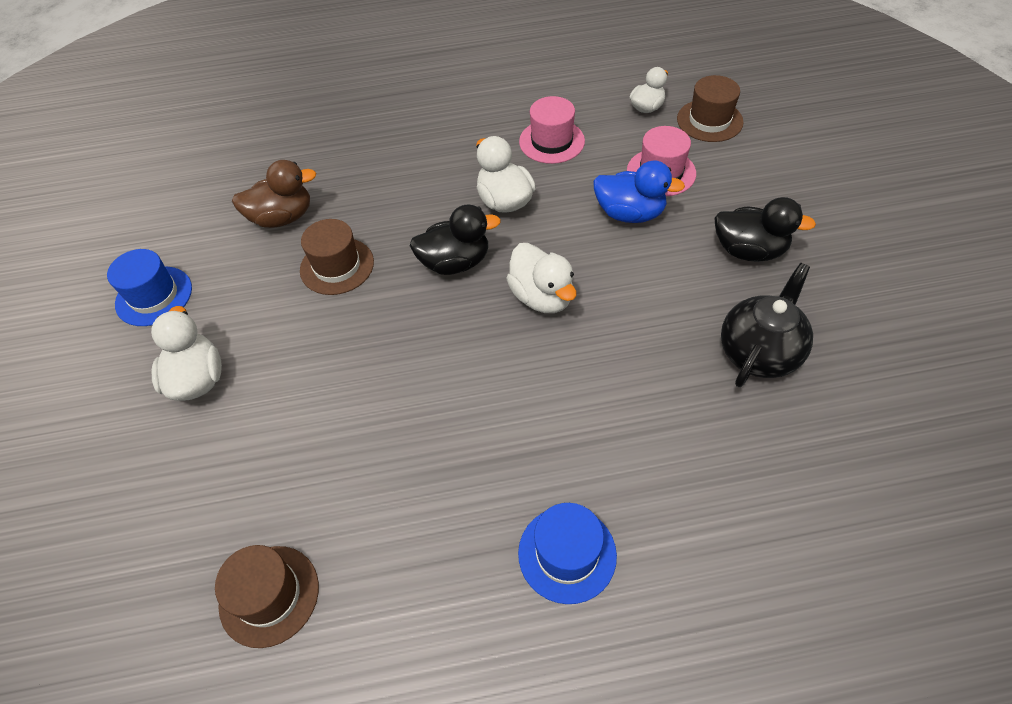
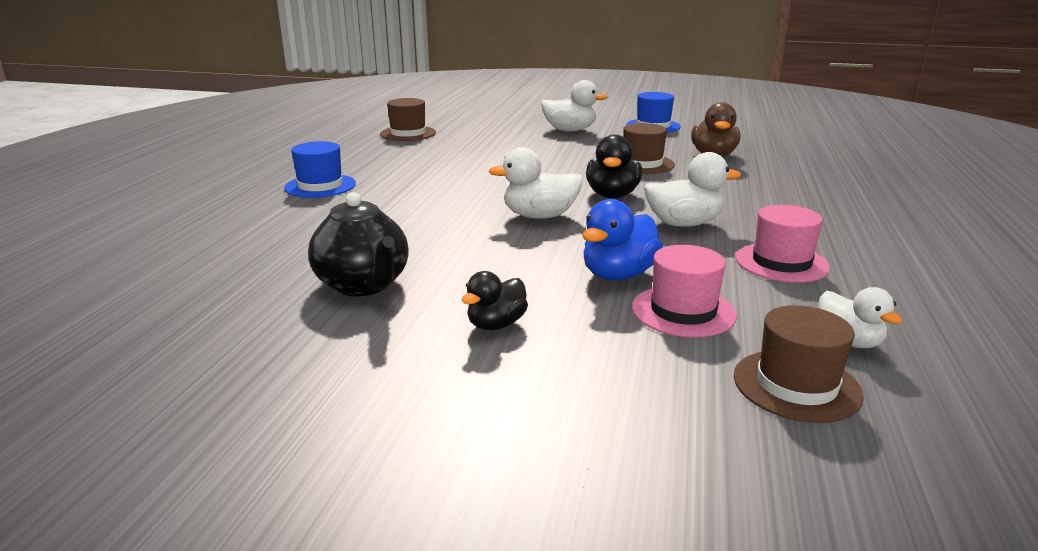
camera: 110 degrees right, 30 degrees down
black duck [714,197,816,262] -> black duck [462,271,528,330], size x0.66

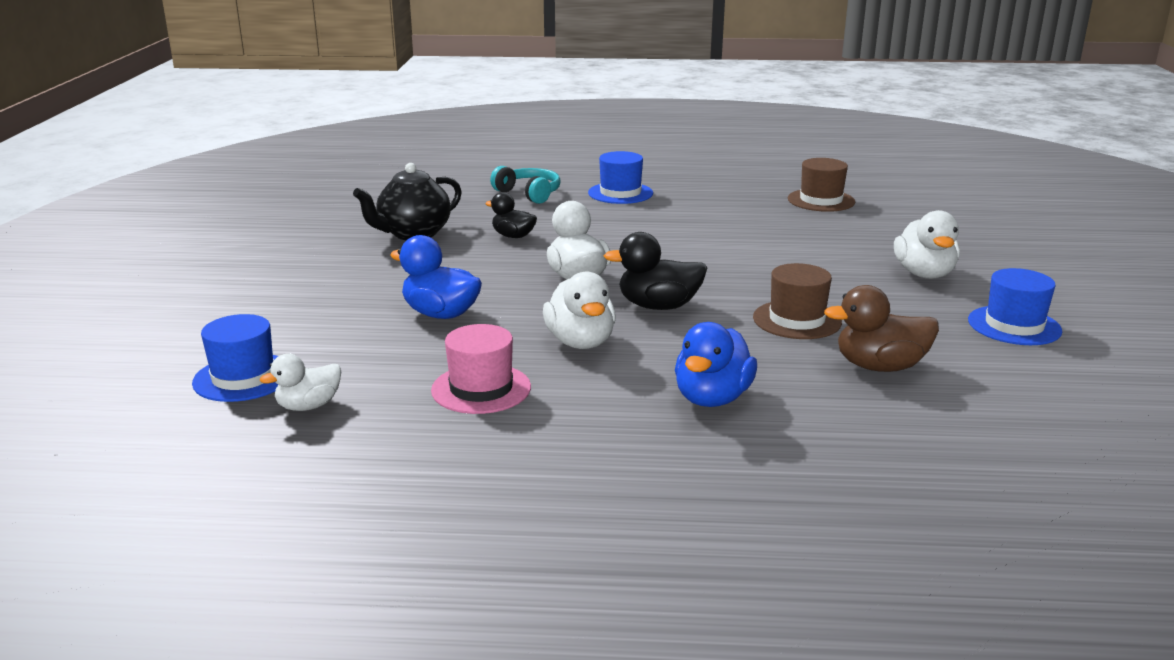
camera: 80 degrees right, 0 degrees up
black duck [462,271,528,330] -> black duck moved to [485,192,537,238]
pink hat [632,245,737,337] -> none
brown hat [734,305,864,423] -> blue hat [192,314,278,402]
none -> turquoise headphones [490,166,561,204]
none -> blue duck [675,322,757,407]

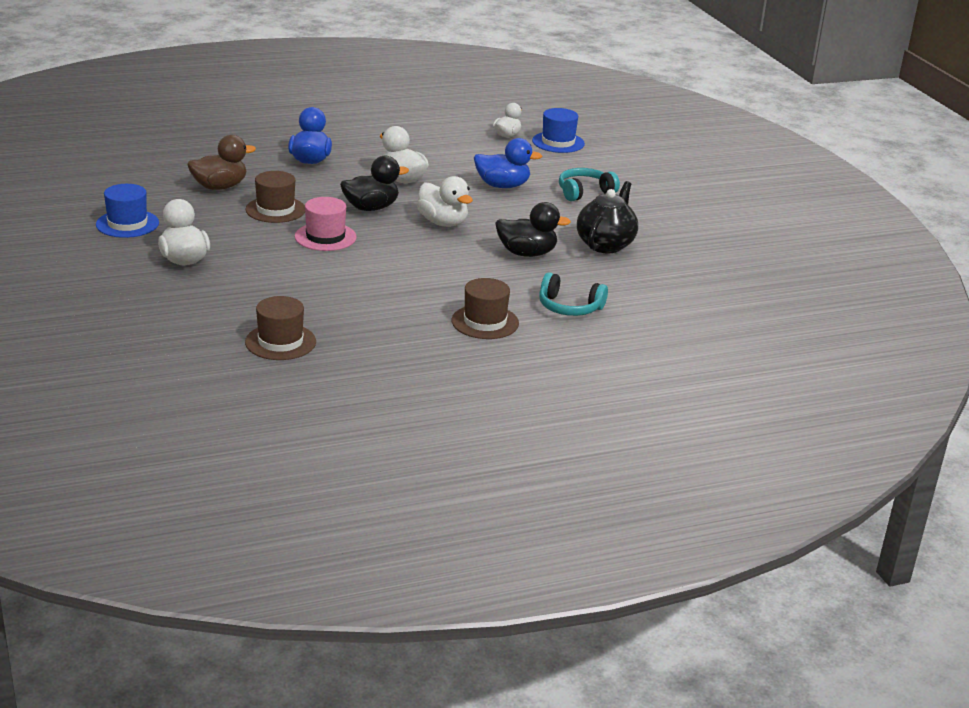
camera: 155 degrees right, 5 degrees up
pink hat [431,324,531,414] -> pink hat moved to [295,197,357,251]
black duck [485,192,537,238] -> black duck [495,202,571,257], size x1.52
blue hat [588,151,653,204] -> brown hat [452,278,519,339]
none -> turquoise headphones [559,168,620,201]

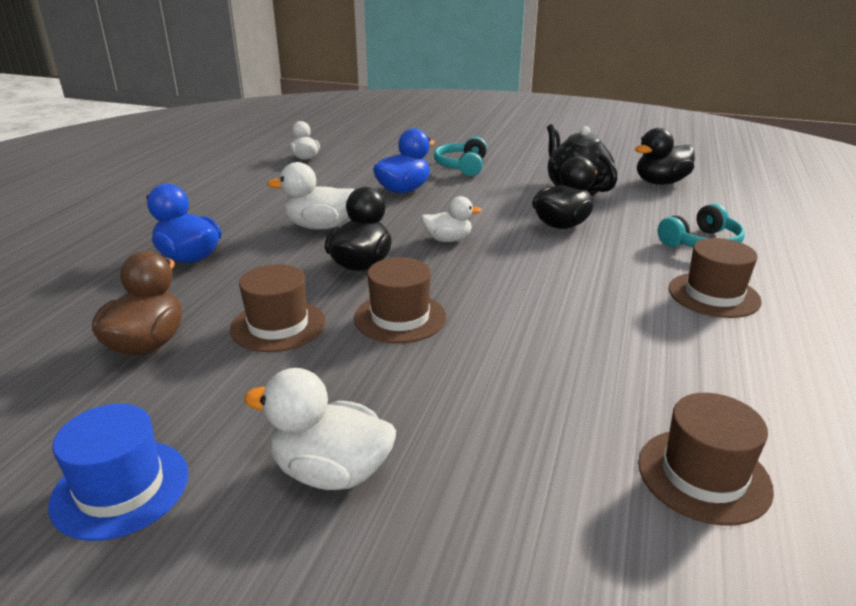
camera: 50 degrees left, 0 degrees up
pink hat [295,197,357,251] -> brown hat [354,257,446,343]
white duck [417,176,473,227] -> white duck [421,196,482,242], size x0.66
blue hat [532,108,585,153] -> none
none -> black duck [635,128,695,185]

